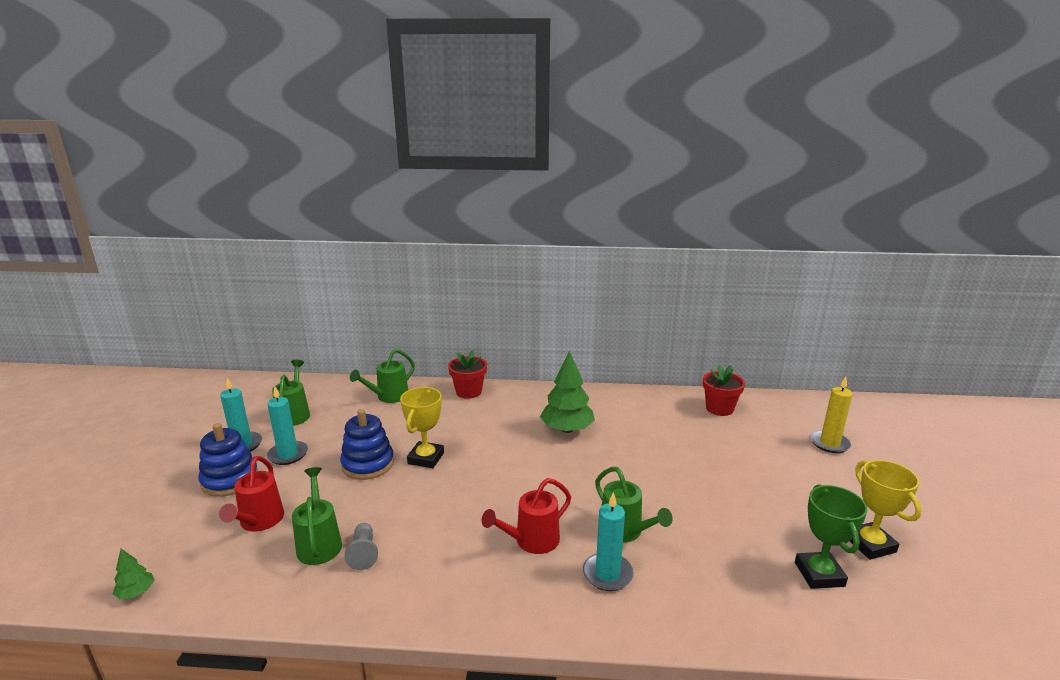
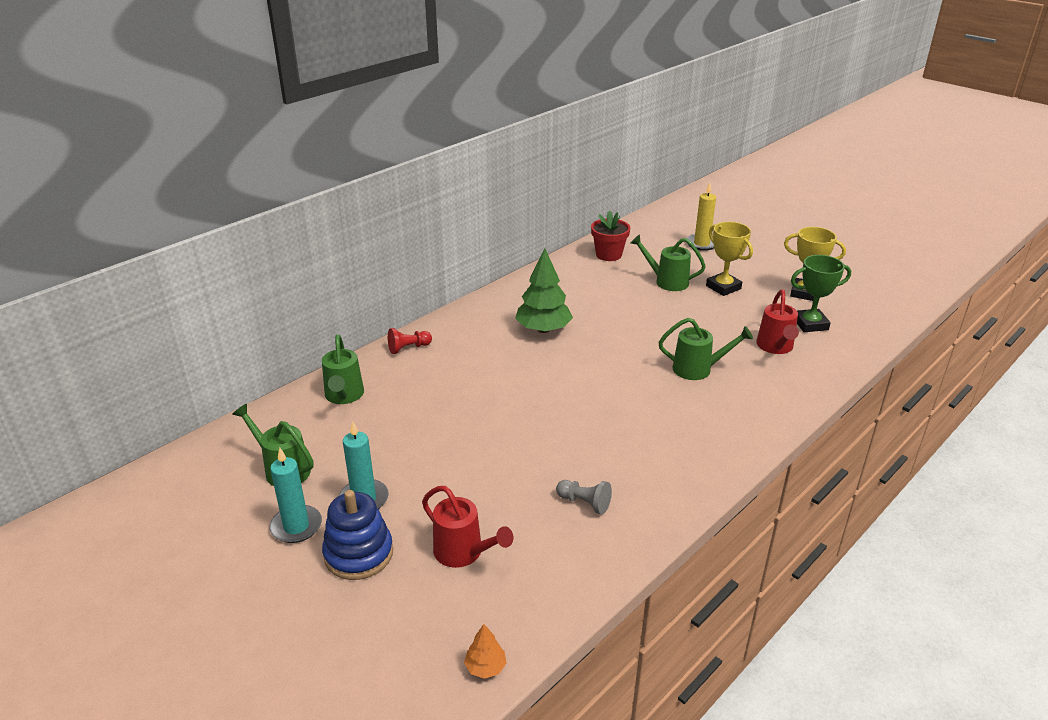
camera: 50 degrees left, 10 degrees up
green tree [113,549,154,599] -> orange tree [464,624,507,679]
green watering can [292,467,342,565] -> green watering can moved to [630,234,706,291]
blue stacking toy [340,409,394,480] -> none
yellow trophy [400,387,444,468] -> yellow trophy moved to [706,222,753,296]
red flower pot [448,350,487,399] -> red pawn [388,328,432,354]
red watering can [481,478,571,554] -> red watering can moved to [756,289,799,354]
turquoise candle [583,492,634,591] -> none
green trophy [795,484,868,589] -> green trophy turned 45 degrees counterclockwise [791,255,851,332]

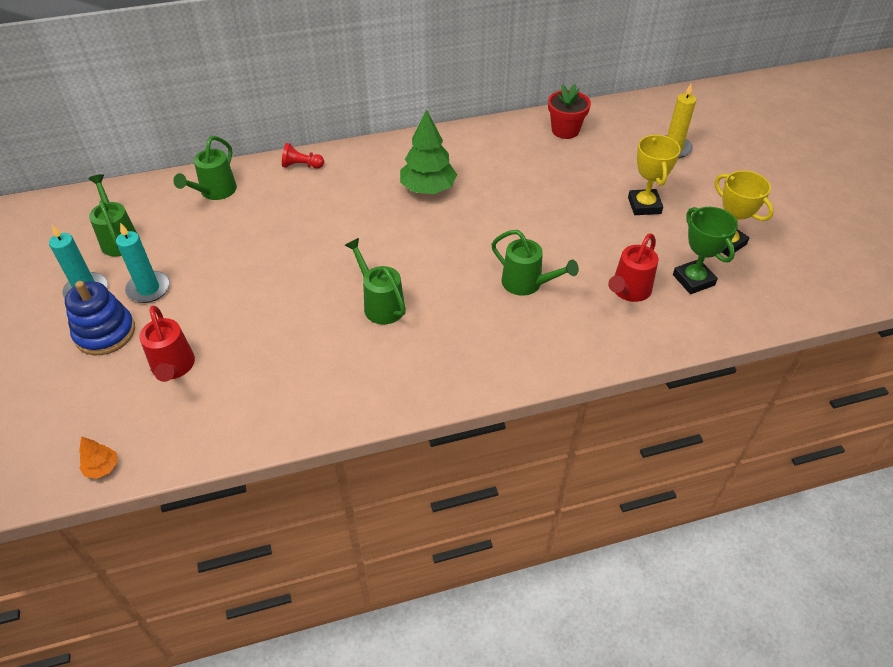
camera: 30 degrees right, 15 degrees up
grey pawn [556,480,612,514] -> none
green watering can [630,234,706,291] -> green watering can moved to [345,238,406,324]
green trophy [791,255,851,332] -> green trophy turned 45 degrees clockwise [673,207,738,294]

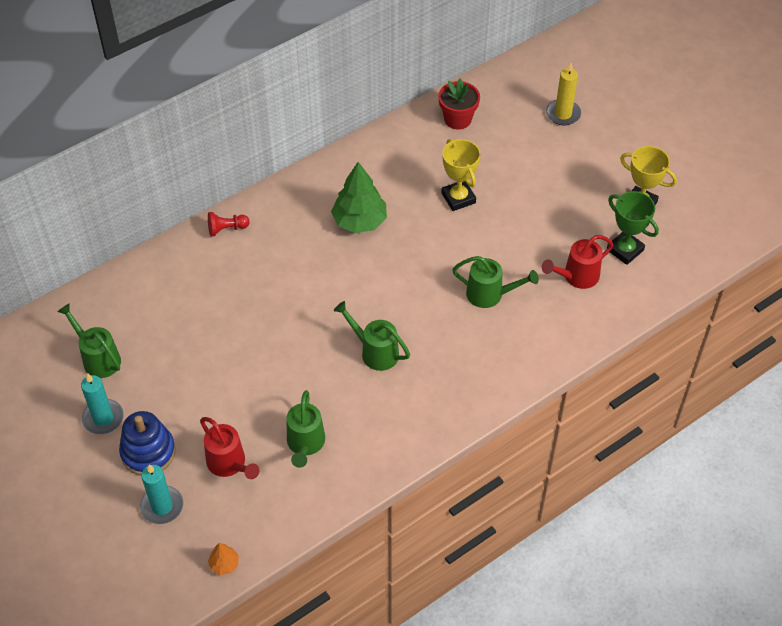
camera: 20 degrees left, 5 degrees up
turquoise candle [116,223,170,303] -> turquoise candle moved to [140,464,183,524]
green watering can [174,136,237,200] -> green watering can moved to [286,390,325,468]
red watering can [608,233,659,302] -> red watering can turned 45 degrees clockwise [542,235,613,289]
yellow trophy [628,134,681,215] -> yellow trophy moved to [441,139,481,211]

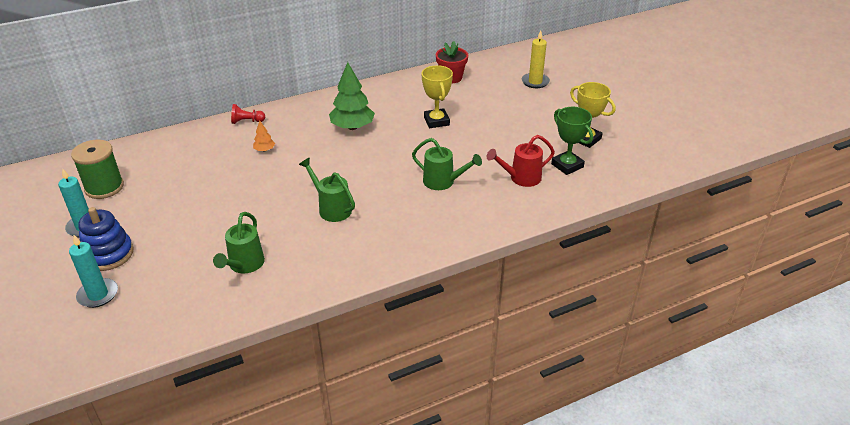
camera: 10 degrees right, 15 degrees down
green watering can [57,303,121,378] -> green spool [71,140,124,199]
red watering can [200,417,259,479] -> none
orange tree [208,543,239,575] -> orange tree moved to [253,121,275,152]

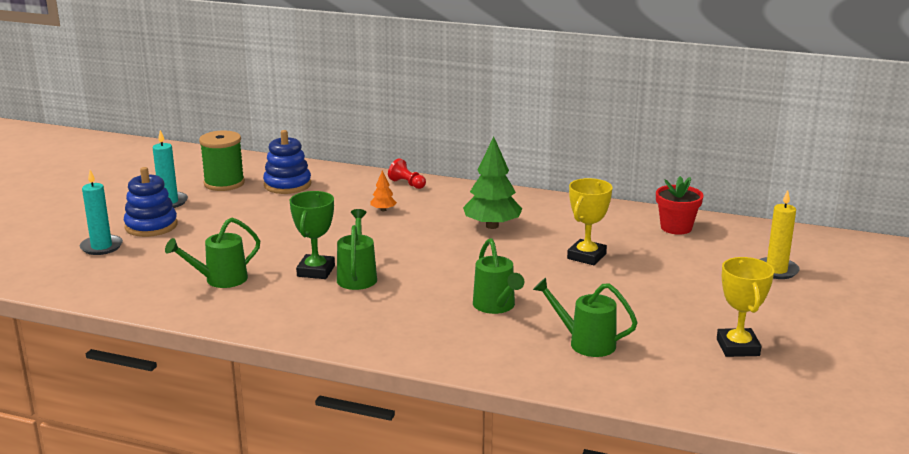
camera: 45 degrees right, 15 degrees down
red watering can [487,135,555,187] -> green watering can [533,278,638,357]
green trophy [551,107,593,175] -> green trophy moved to [290,191,335,279]
none -> blue stacking toy [263,130,311,194]

